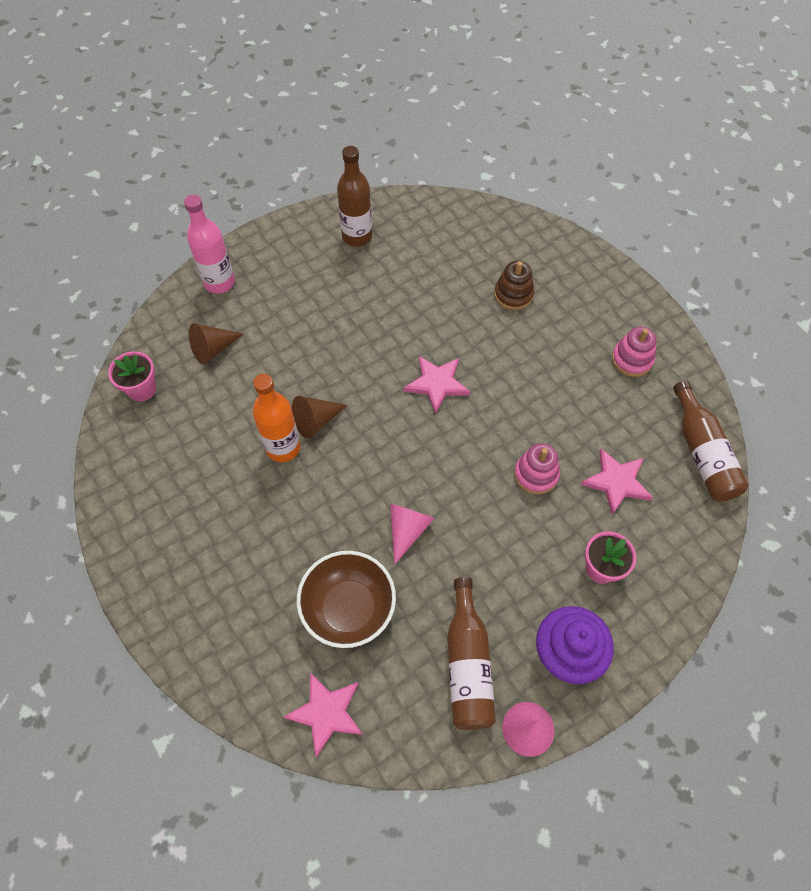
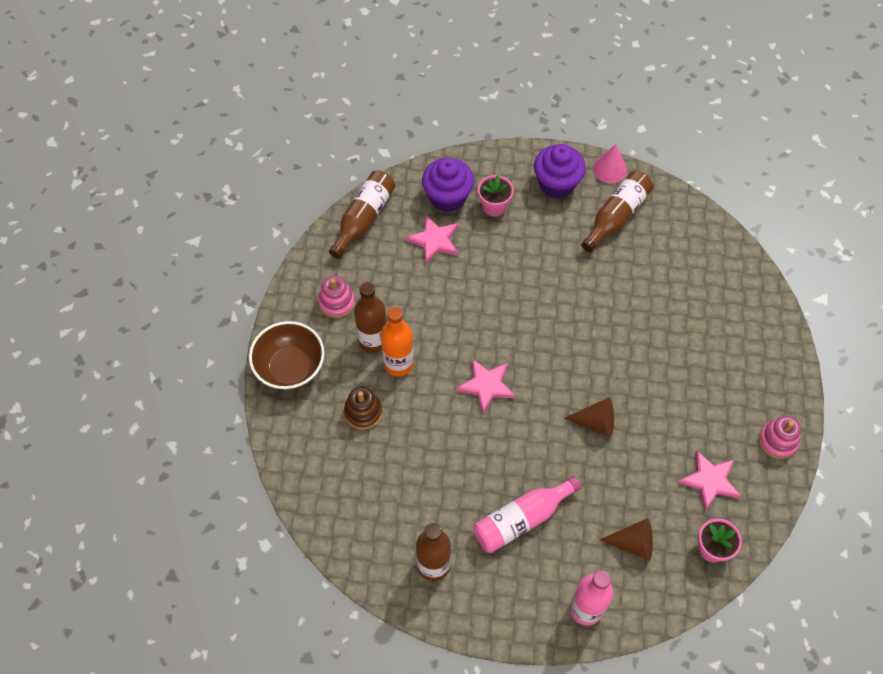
camera: 140 degrees left, 0 degrees up
orange bottle [252,374,300,462] -> orange bottle moved to [381,307,414,377]
pink star [284,672,363,757] -> pink star moved to [678,450,741,510]
brown bowl [297,551,396,648] -> brown bowl moved to [249,321,325,390]
pink cone [390,503,435,565] -> none
pink stacking toy [514,443,560,495] -> pink stacking toy moved to [759,416,801,459]
none -> brown bottle [354,282,387,353]
none -> purple cupcake [422,158,474,212]
none -> pink bottle [473,476,582,553]

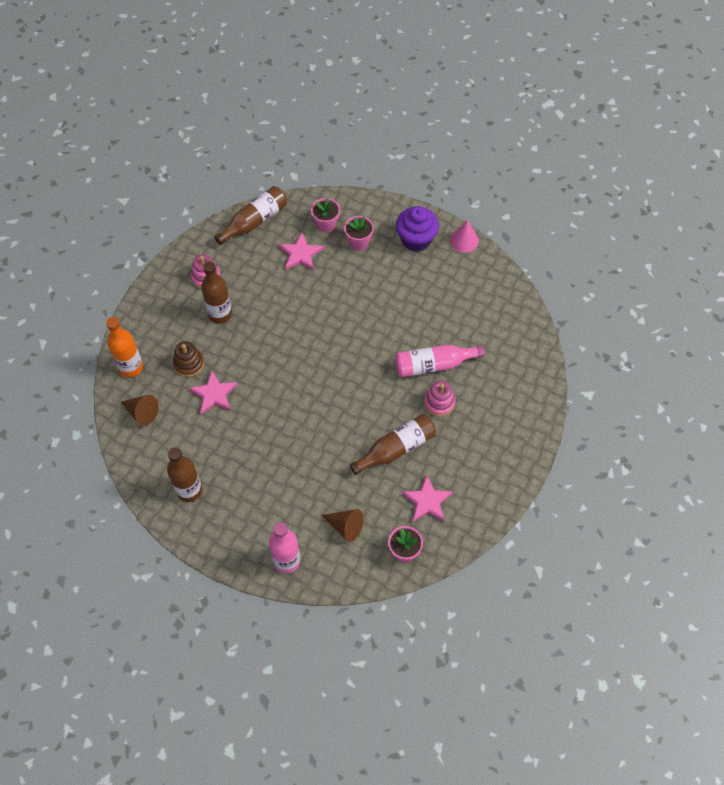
camera: 20 degrees right, 0 degrees up
brown bowl [249,321,325,390] -> none
orange bottle [381,307,414,377] -> orange bottle moved to [106,317,143,377]
purple cupcake [422,158,474,212] -> pink flower pot [311,198,340,232]
pink star [456,359,515,414] -> pink star moved to [189,371,238,414]
pink bottle [473,476,582,553] -> pink bottle moved to [395,345,485,377]
brown cone [564,398,614,437] -> brown cone moved to [121,395,158,426]
brown bottle [581,171,653,253] -> brown bottle moved to [350,414,436,475]
pink stacking toy [759,416,801,459] -> pink stacking toy moved to [424,381,455,417]

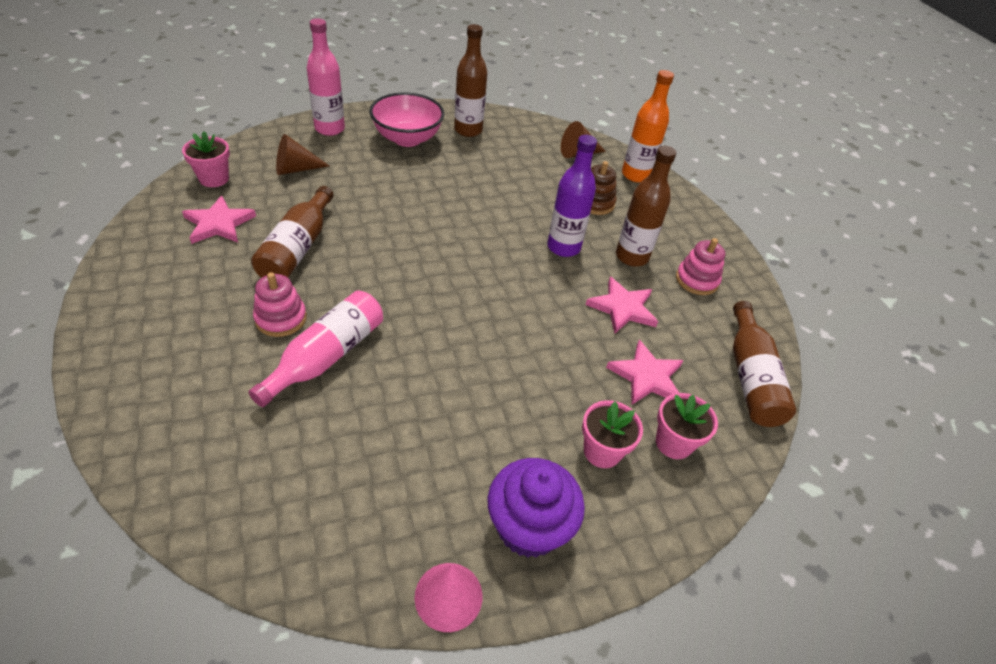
camera: 130 degrees right, 15 degrees down
pink star [189,371,238,414] -> pink star moved to [586,277,658,334]
none -> pink bowl [369,92,444,147]
none -> purple bottle [547,135,597,257]

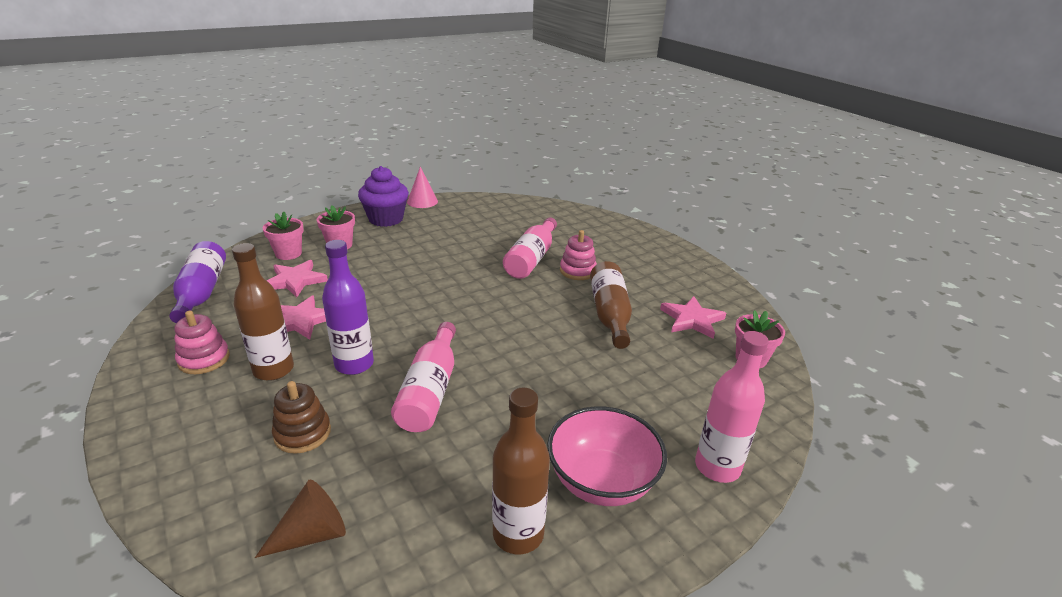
camera: 170 degrees right, 15 degrees down
brown cone [276,134,329,175] -> none
orange bottle [622,70,674,183] -> none
brown bottle [733,301,796,427] -> purple bottle [169,241,226,323]
none -> pink bottle [391,322,456,432]

